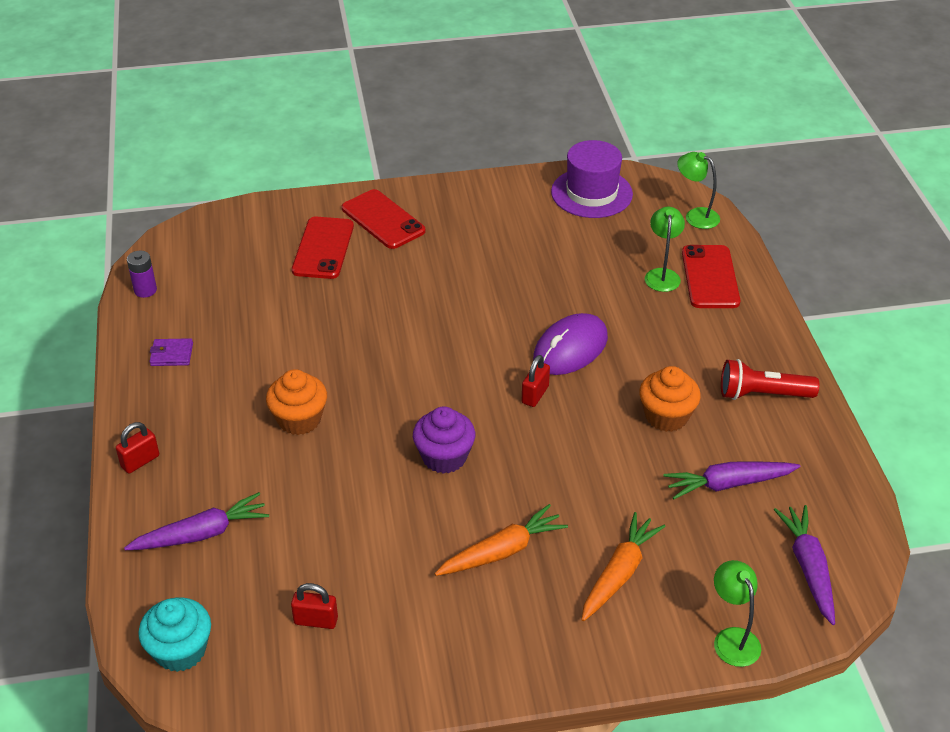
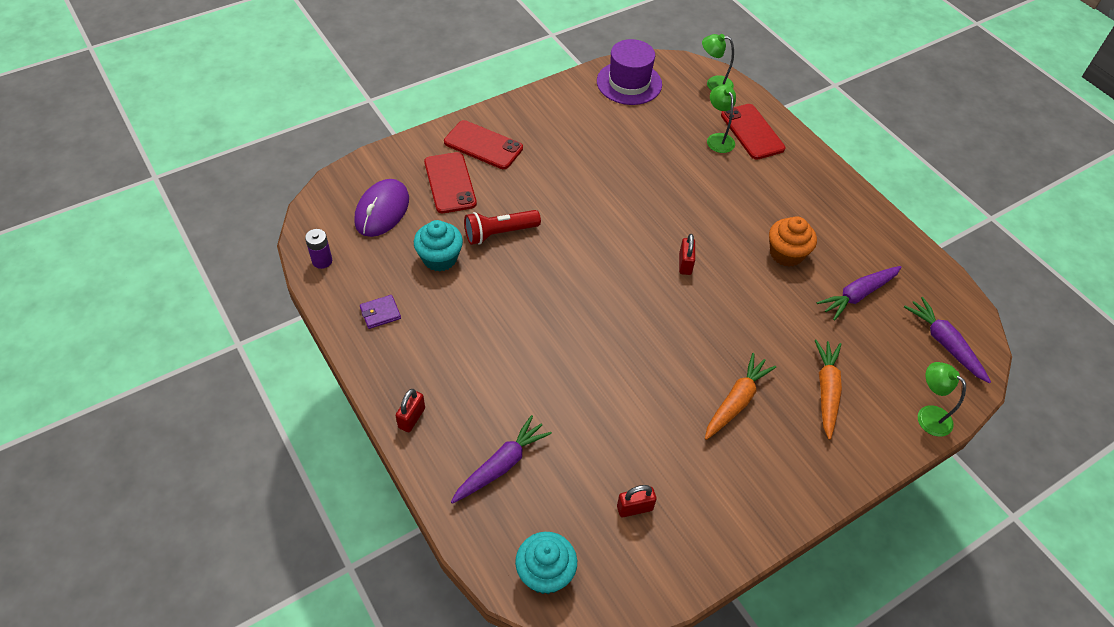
camera: 25 degrees left, 10 degrees up
orange cupcake [266,369,327,435] -> none
purple cupcake [413,407,475,474] -> none
purple mouse [533,313,608,375] -> purple mouse moved to [354,179,409,237]
red flashlight [721,359,819,400] -> red flashlight moved to [464,210,541,245]
none -> turquoise cupcake [414,220,463,272]

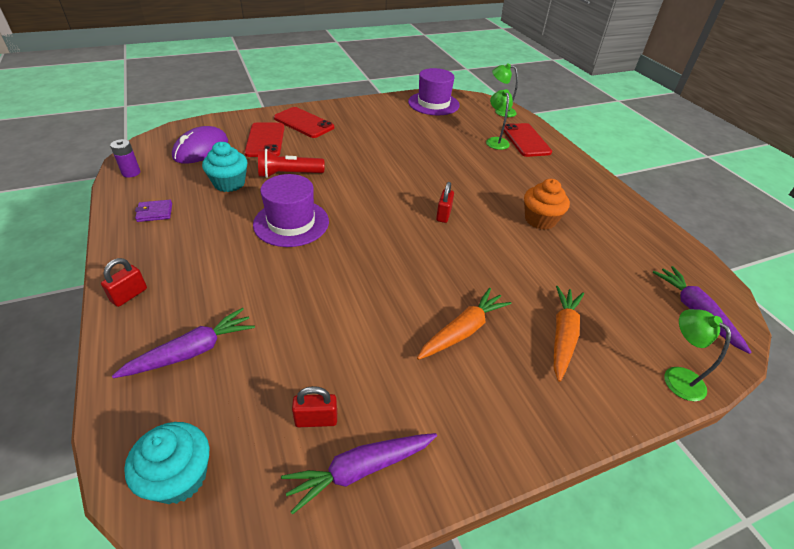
camera: 10 degrees right, 10 degrees down
purple carrot [816,266,902,321] -> purple carrot moved to [281,433,437,515]
none -> purple hat [253,174,329,247]

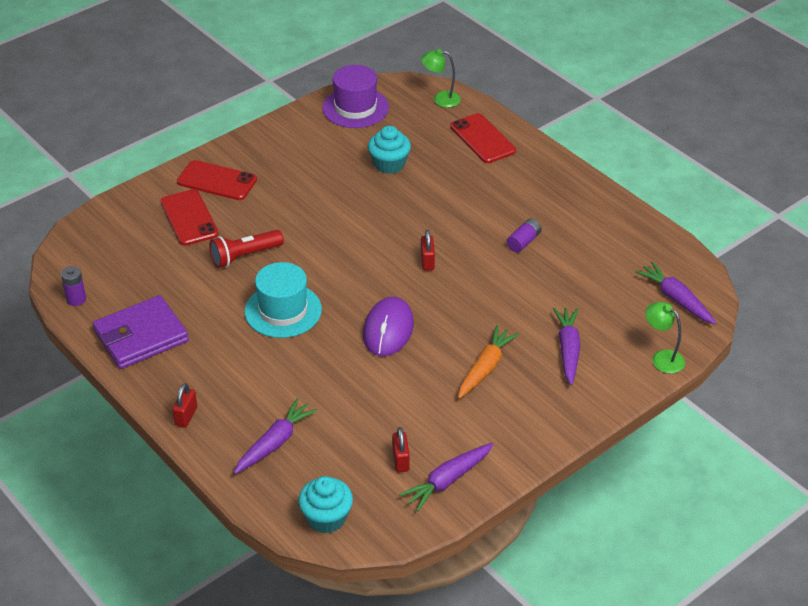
camera: 15 degrees left, 0 degrees up
purple wallet [135,200,172,222] -> purple wallet [93,295,189,369], size x2.32
purple mouse [172,126,228,164] -> purple mouse moved to [363,297,414,356]
turquoise cupcake [202,142,247,192] -> turquoise cupcake moved to [368,126,411,174]
purple hat [253,174,329,247] -> turquoise hat [244,262,322,338]
red padlock [292,386,337,427] -> red padlock turned 75 degrees counterclockwise [392,427,410,472]
green lamp [486,89,513,150] -> none
orange cupcake [524,179,570,230] -> purple battery [507,218,542,253]
orange carrot [554,286,584,382] -> purple carrot [553,308,580,385]

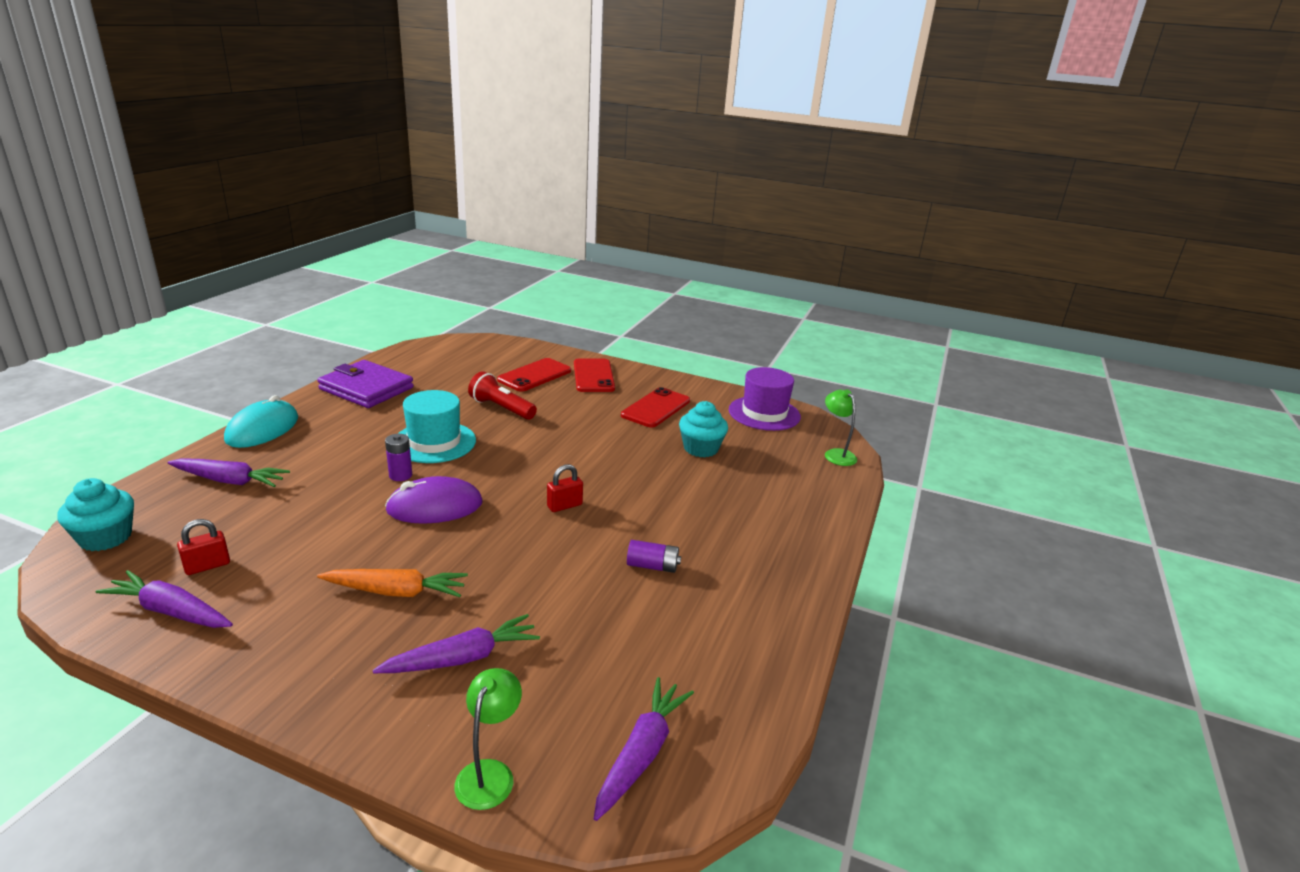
camera: 60 degrees right, 15 degrees down
purple battery [61,266,86,306] -> purple battery moved to [385,434,412,481]
red padlock [172,383,197,428] -> turquoise mouse [224,395,298,448]
red phone [450,113,516,163] -> red phone moved to [621,387,690,428]

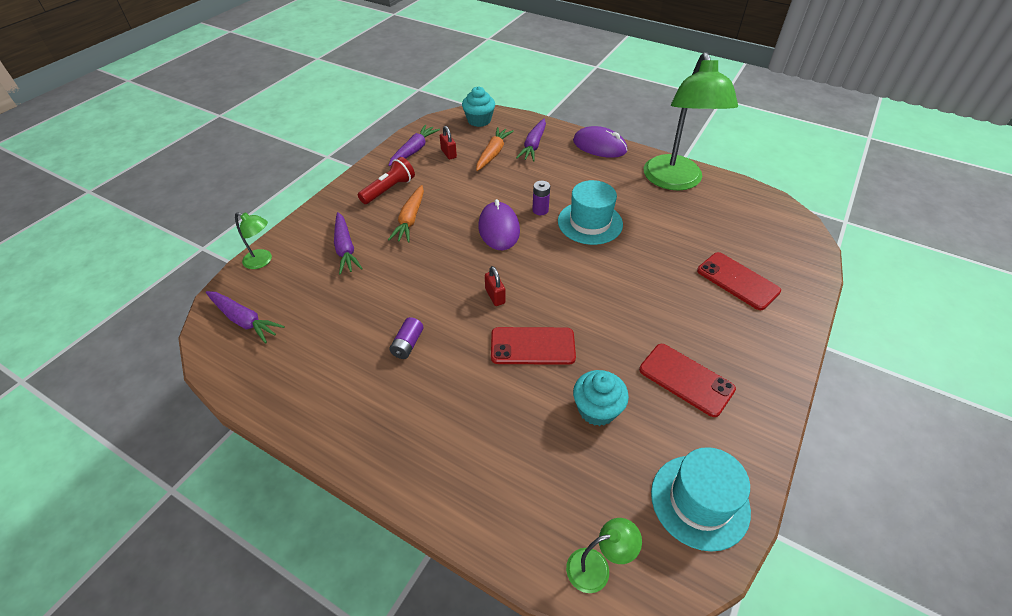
camera: 100 degrees right, 20 degrees up
turquoise mouse [224,395,298,448] -> purple mouse [573,126,627,158]
purple wallet [317,360,414,408] -> green lamp [644,52,738,191]
red flashlight [468,371,537,420] -> red flashlight moved to [358,157,415,204]
red phone [574,358,615,392] -> red phone moved to [491,327,576,365]
purple hat [729,367,801,431] -> turquoise hat [651,447,751,551]
none -> orange carrot [476,127,514,171]

